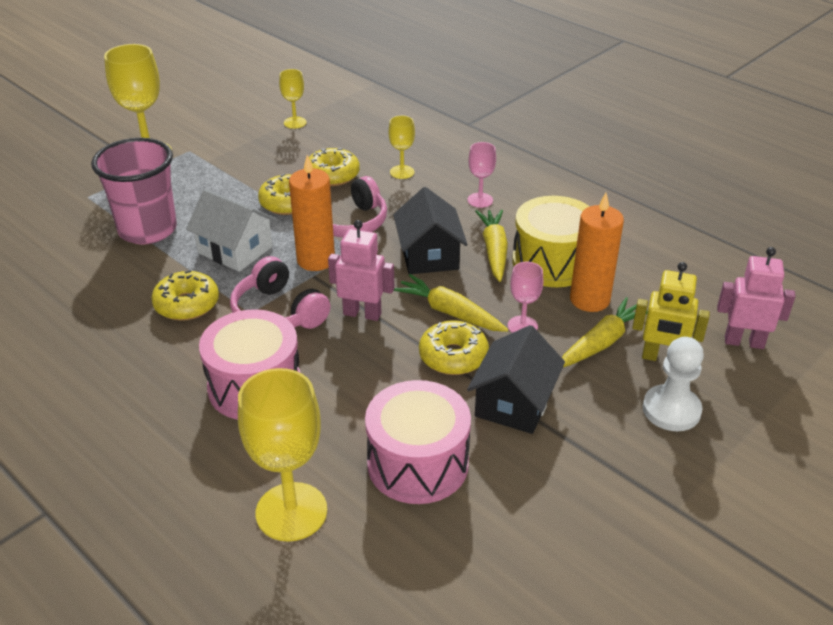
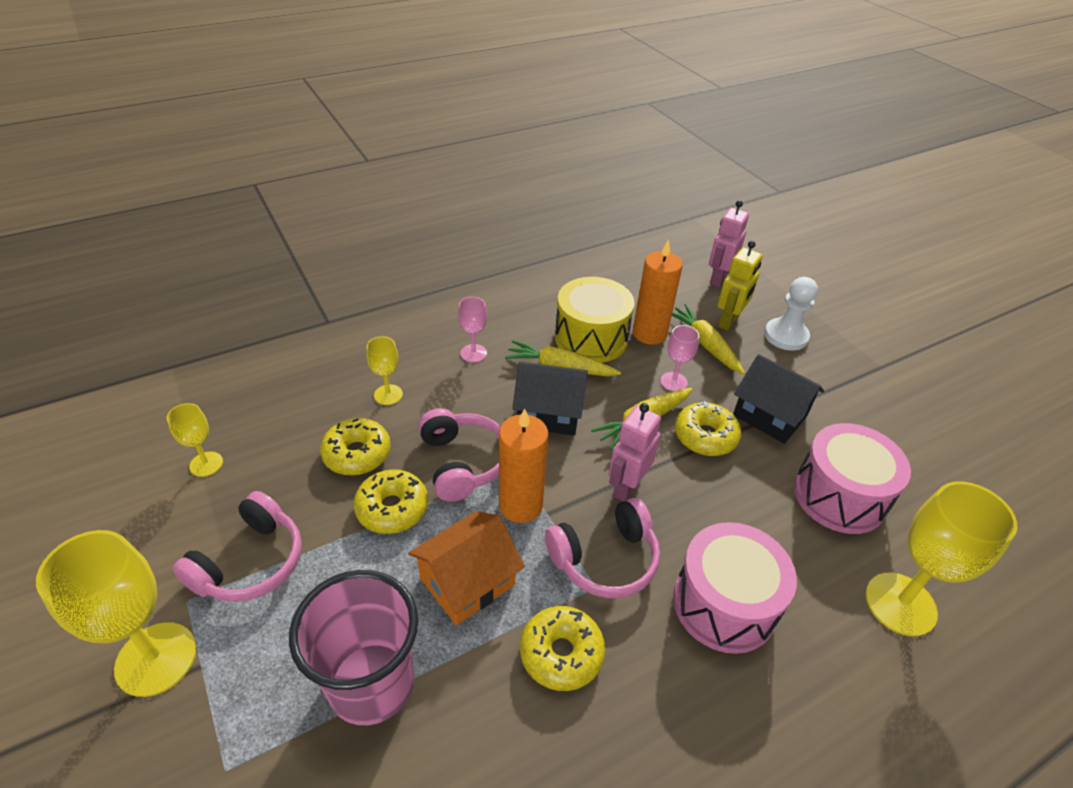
camera: 75 degrees left, 5 degrees up
white house [186,189,276,272] -> orange house [408,511,525,625]
none -> pink headphones [173,491,302,602]

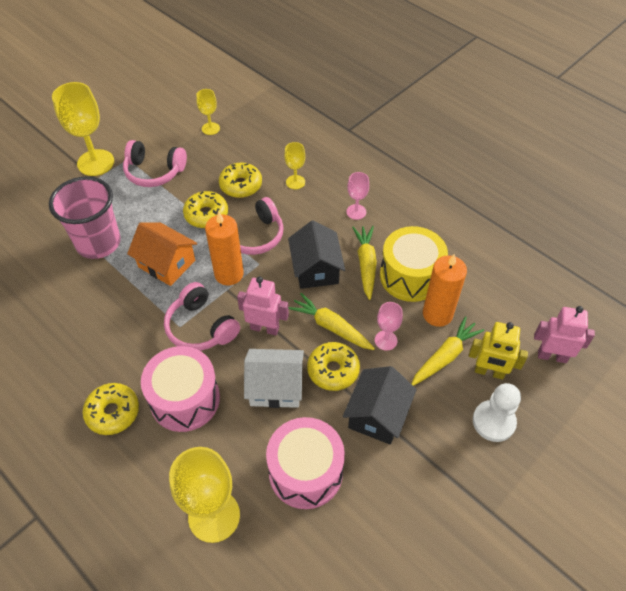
camera: 75 degrees right, 10 degrees up
yellow donut [520,606,605,691] -> yellow donut moved to [83,383,139,435]
none -> white house [244,349,304,408]

